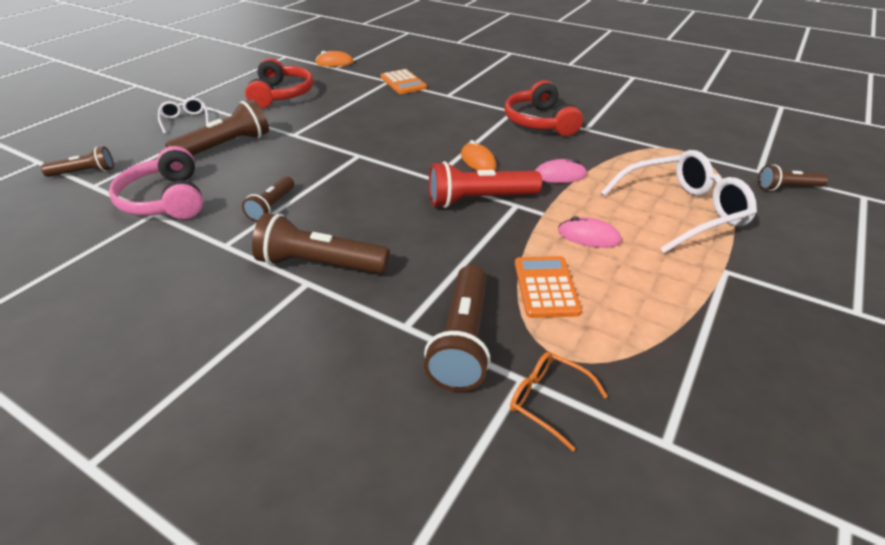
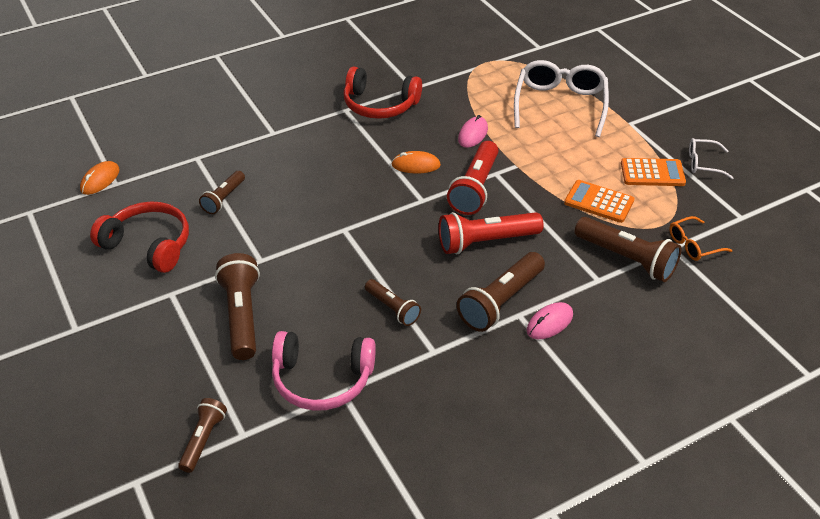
camera: 60 degrees left, 5 degrees up
white glasses [158,98,209,134] -> white glasses moved to [689,138,733,179]
orange calculator [381,69,427,94] -> orange calculator moved to [621,158,686,186]
pink mouse [558,216,622,248] -> pink mouse moved to [527,302,573,339]
brown flashlight [758,165,828,191] -> brown flashlight moved to [199,171,245,214]
none -> red flashlight [439,212,544,254]

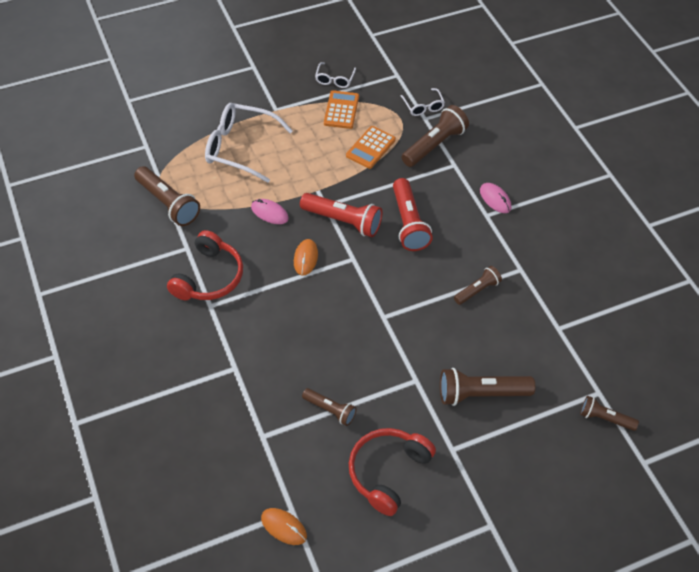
camera: 85 degrees left, 10 degrees up
pink headphones [272,331,376,411] -> none
brown flashlight [457,252,545,332] -> brown flashlight moved to [134,166,200,226]
orange glasses [669,216,733,261] -> white glasses [401,88,445,116]

